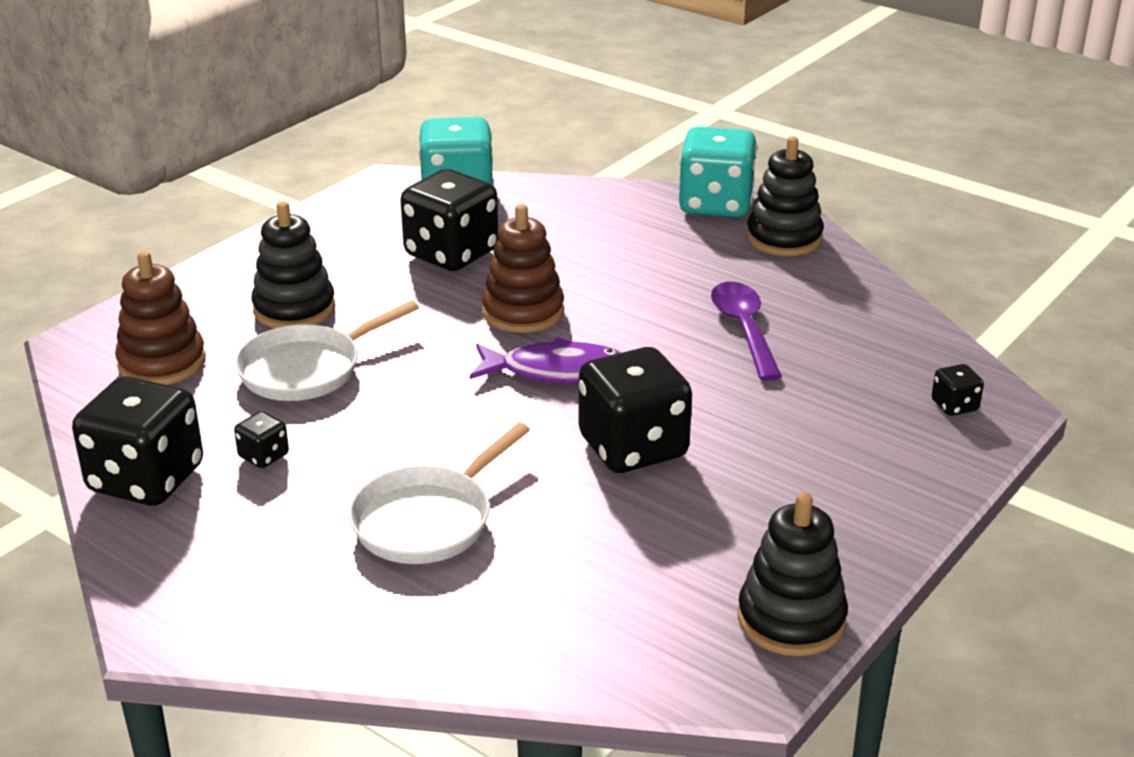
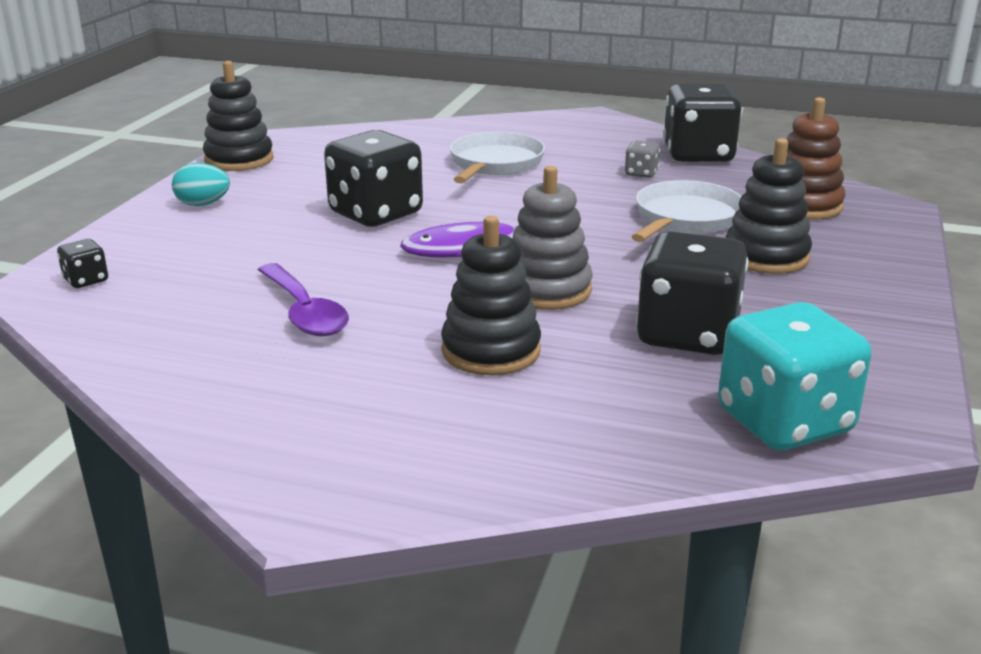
camera: 160 degrees right, 5 degrees down
black dice [234,411,289,468] -> grey dice [625,140,660,178]
brown stacking toy [482,204,564,333] -> grey stacking toy [513,166,593,310]
turquoise dice [679,127,757,217] -> none
black stacking toy [746,136,824,256] -> black stacking toy moved to [441,216,541,375]
none -> turquoise egg [172,163,230,206]

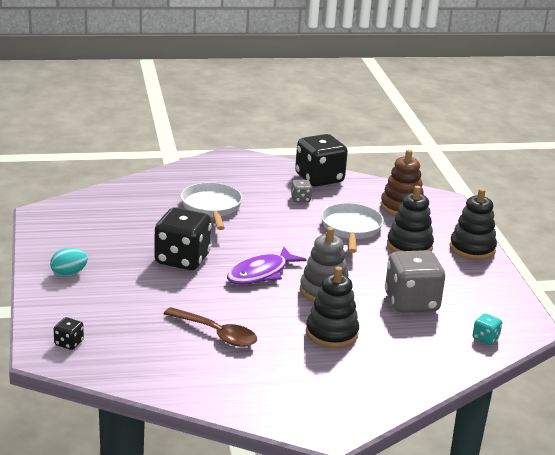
camera: 30 degrees left, 0 degrees up
black stacking toy [203,61,274,171] -> black stacking toy moved to [450,188,497,260]
purple spoon [258,263,349,336] -> brown spoon [164,307,257,347]
black dice [636,231,749,355] -> grey dice [385,250,445,313]
turquoise dice [718,302,871,450] -> turquoise dice [473,313,502,345], size x0.44

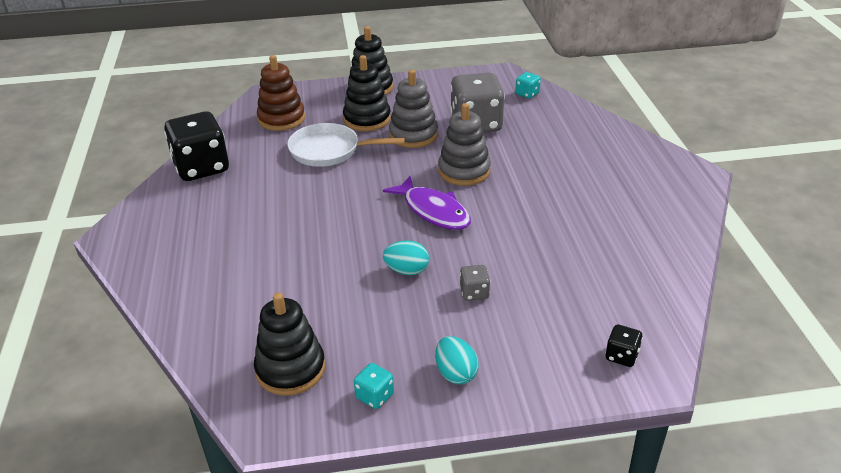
camera: 85 degrees left, 10 degrees up
black dice [154,207,212,270] -> turquoise egg [383,240,429,275]
brown spoon [164,307,257,347] -> none
white pan [181,182,242,230] -> none
grey dice [291,180,312,202] -> grey dice moved to [460,265,490,301]
black stacking toy [306,266,359,348] -> black stacking toy moved to [254,292,325,396]
none -> turquoise dice [354,363,394,409]
none -> grey stacking toy [389,70,438,148]

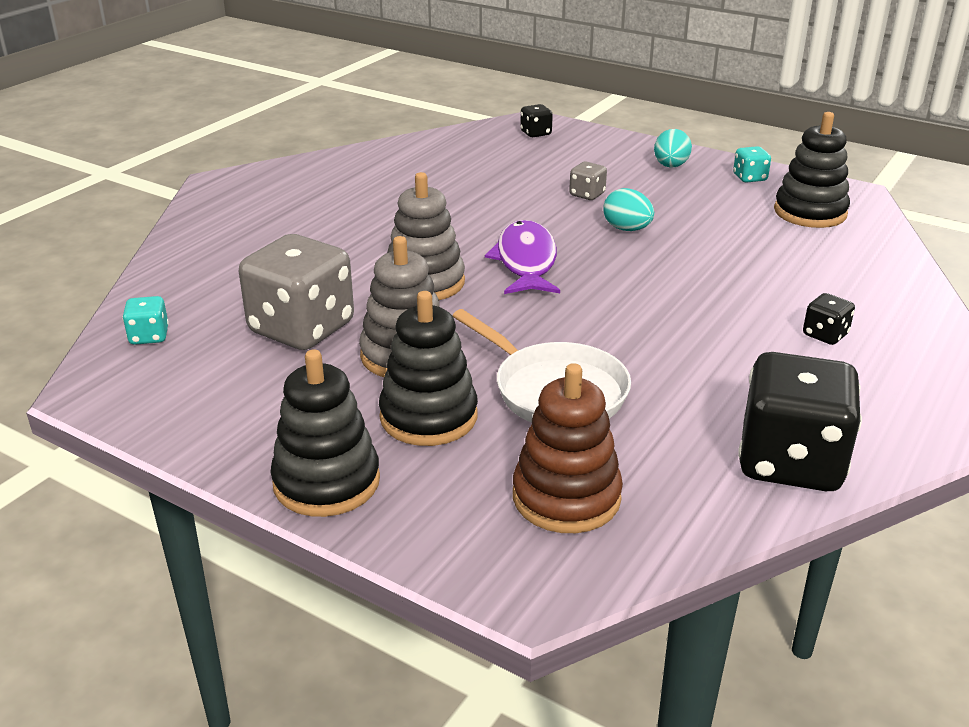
camera: 140 degrees left, 5 degrees down
none -> black dice [803,293,855,345]

